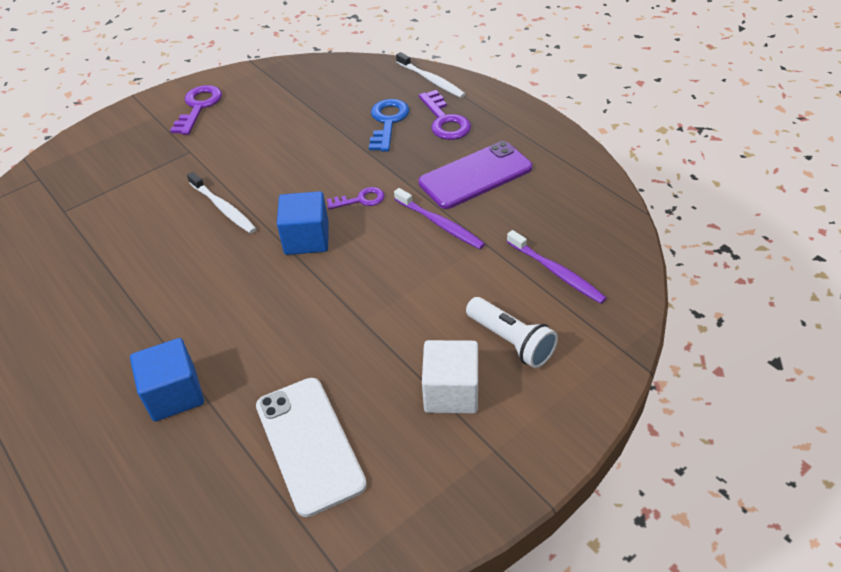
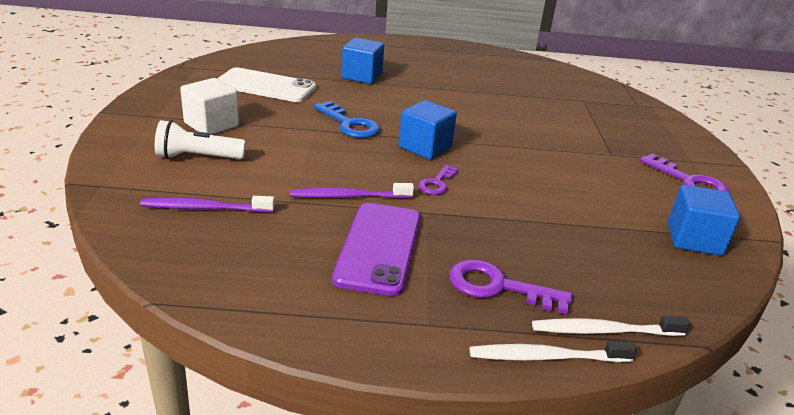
camera: 125 degrees right, 15 degrees down
white toothbrush [187,172,256,234] -> white toothbrush moved to [470,341,637,362]
blue key [369,99,409,152] -> blue key moved to [314,101,380,138]
none -> blue cube [668,185,740,256]

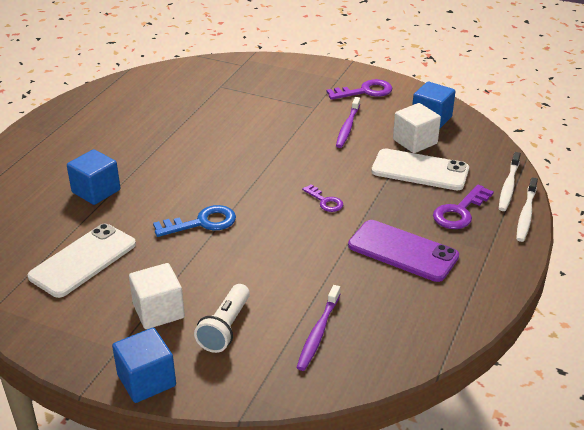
camera: 65 degrees left, 5 degrees up
purple toothbrush [290,183,414,198] -> purple toothbrush moved to [336,97,360,148]
blue cube [399,100,457,160] -> blue cube moved to [112,328,176,403]
none -> white phone [372,149,469,190]
none -> white cube [393,103,441,153]

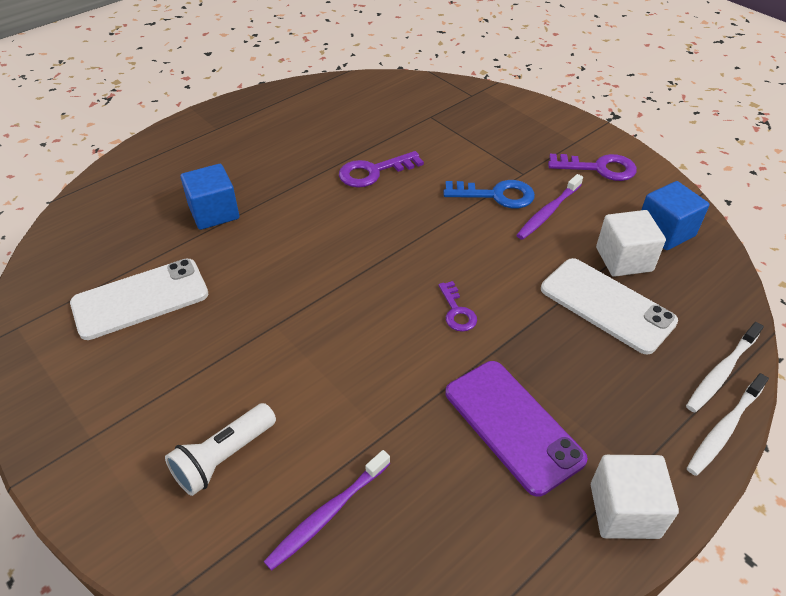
camera: 25 degrees right, 10 degrees up
blue cube [112,328,176,403] -> none
white cube [129,263,185,329] -> white cube moved to [591,455,679,539]
blue key [153,205,236,237] -> blue key moved to [443,180,535,209]
purple key [433,185,494,229] -> purple key moved to [339,151,424,188]

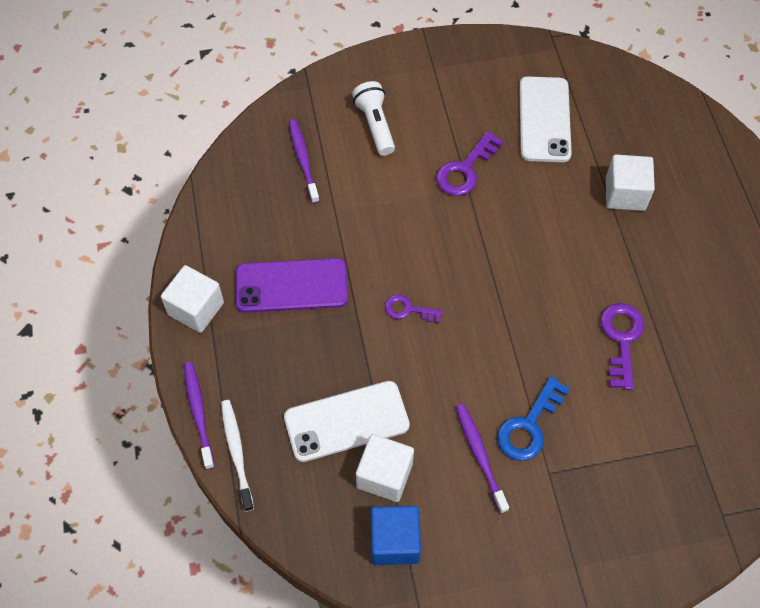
camera: 120 degrees right, 15 degrees up
blue cube [180,164,239,230] -> white cube [606,154,655,211]
purple key [548,154,637,181] -> purple key moved to [436,131,504,196]
white toothbrush [687,373,769,476] -> purple toothbrush [184,362,215,470]

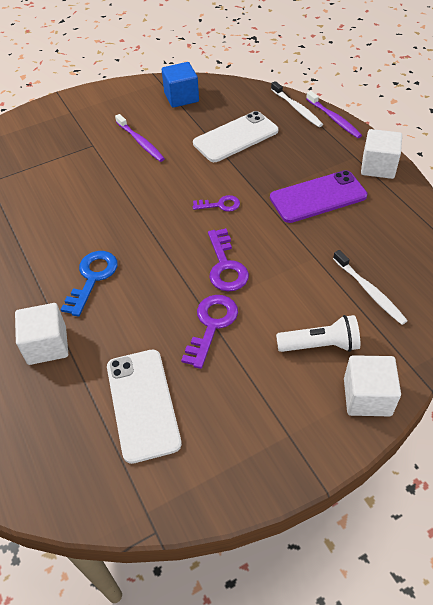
camera: 165 degrees right, 10 degrees down
purple toothbrush [288,119,320,204] -> white toothbrush [333,250,408,325]
white flashlight [352,81,395,156] -> white flashlight turned 60 degrees counterclockwise [276,315,360,352]
white cube [356,434,414,502] -> white cube moved to [344,355,401,416]
blue key [497,376,570,461] -> blue key moved to [60,251,118,317]
purple key [600,303,645,390] -> purple key moved to [208,228,249,291]

